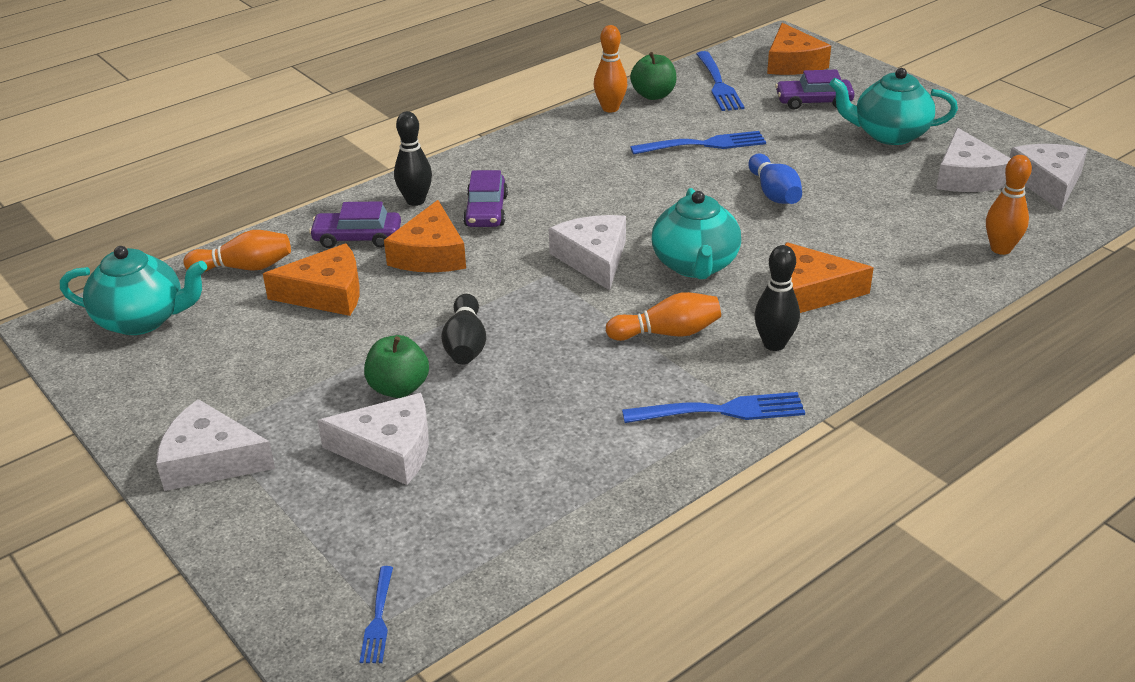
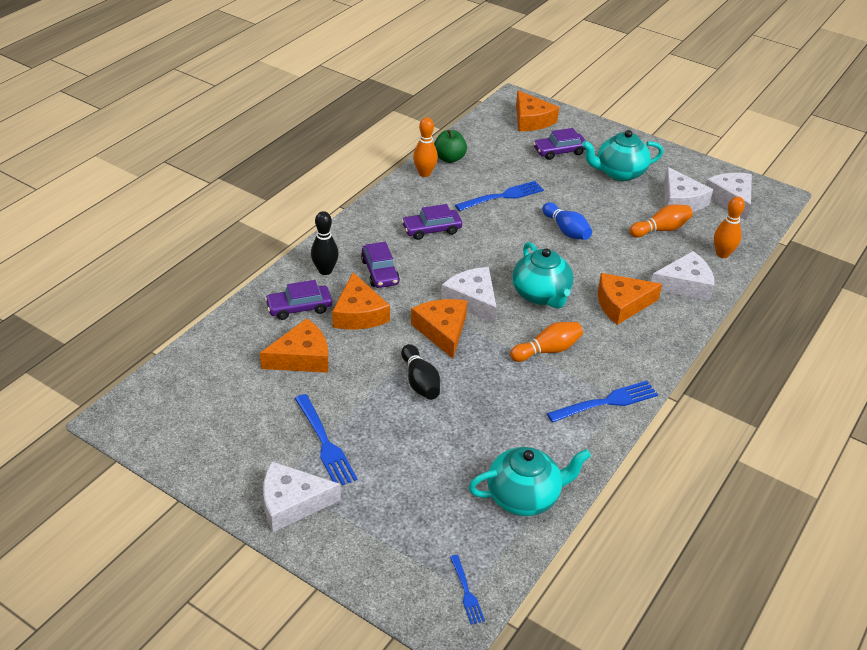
camera: 20 degrees left, 5 degrees up
turquoise teapot [60,246,207,335] -> turquoise teapot moved to [469,447,591,516]
orange bowling pin [183,230,291,272] -> orange bowling pin moved to [629,205,693,237]
white cheese [317,393,429,485] -> white cheese moved to [651,251,715,301]
green apple [364,335,429,398] -> none
blue fork [697,51,745,111] -> blue fork moved to [295,394,357,485]
black bowling pin [754,245,800,351] -> none
none -> purple car [401,204,462,240]
none -> orange cheese [411,299,467,358]

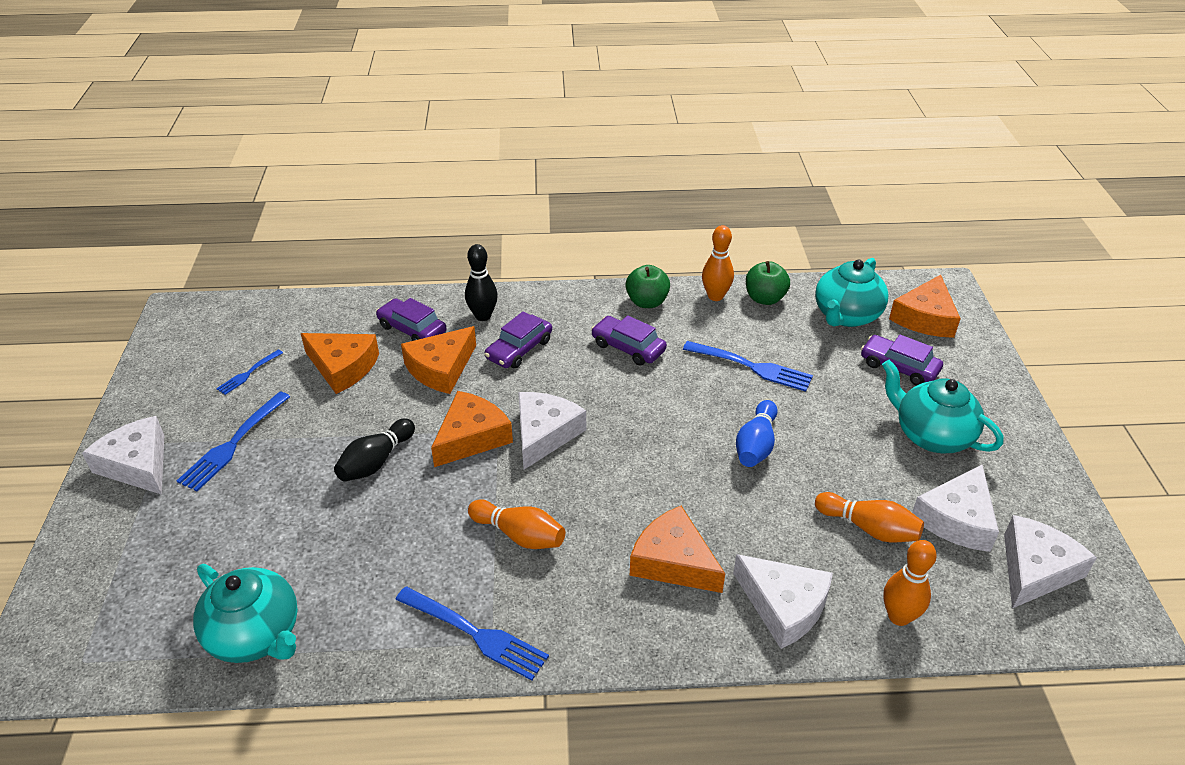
camera: 55 degrees right, 0 degrees up
blue fork [450,555,485,625] -> blue fork moved to [216,349,283,395]
turquoise teapot [512,242,574,309] -> turquoise teapot moved to [815,258,888,327]
none -> green apple [625,265,670,308]

